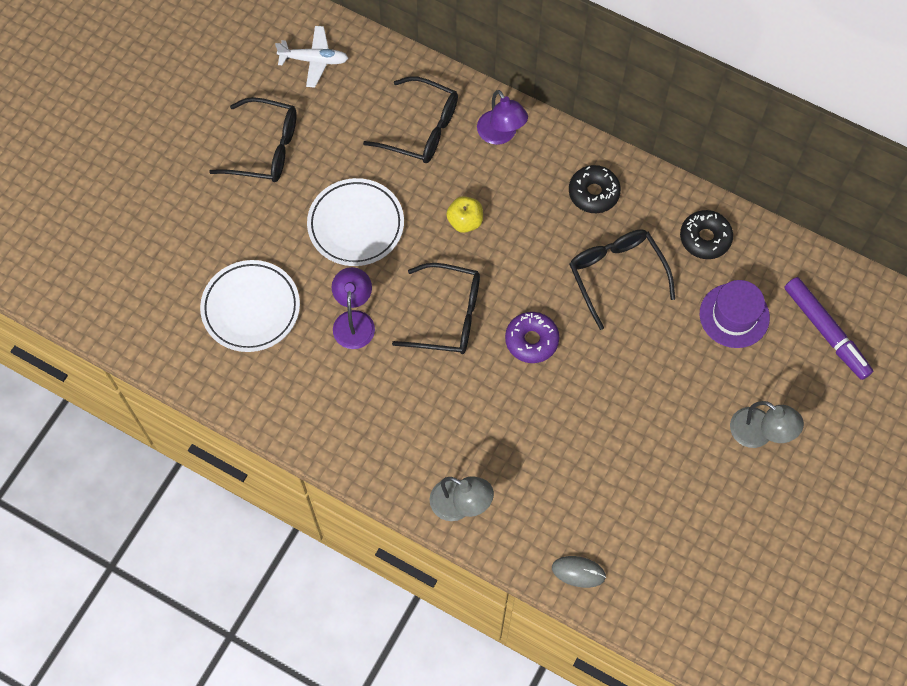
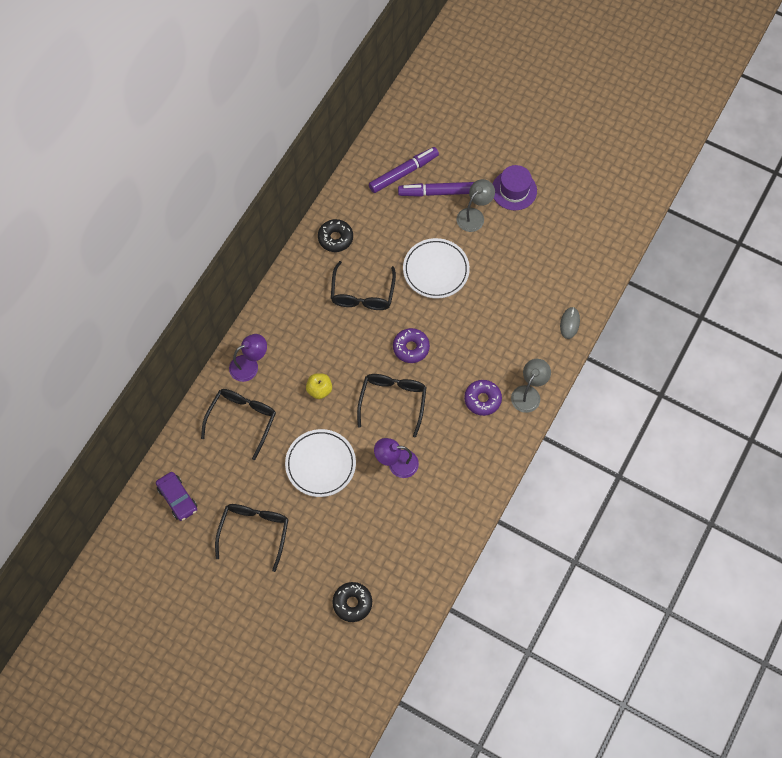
camera: 90 degrees left, 0 degrees up
white plate [200,260,300,352] -> white plate moved to [403,238,470,299]
white plane [275,26,348,88] -> purple car [156,472,197,521]
black donut [569,165,621,213] -> black donut moved to [332,582,372,622]
black glasses [569,229,675,330] -> black glasses turned 60 degrees counterclockwise [331,261,396,310]
purple hat [700,280,770,348] -> purple hat moved to [493,165,537,210]
none -> purple marker [398,182,474,197]
none -> purple donut [464,380,502,416]

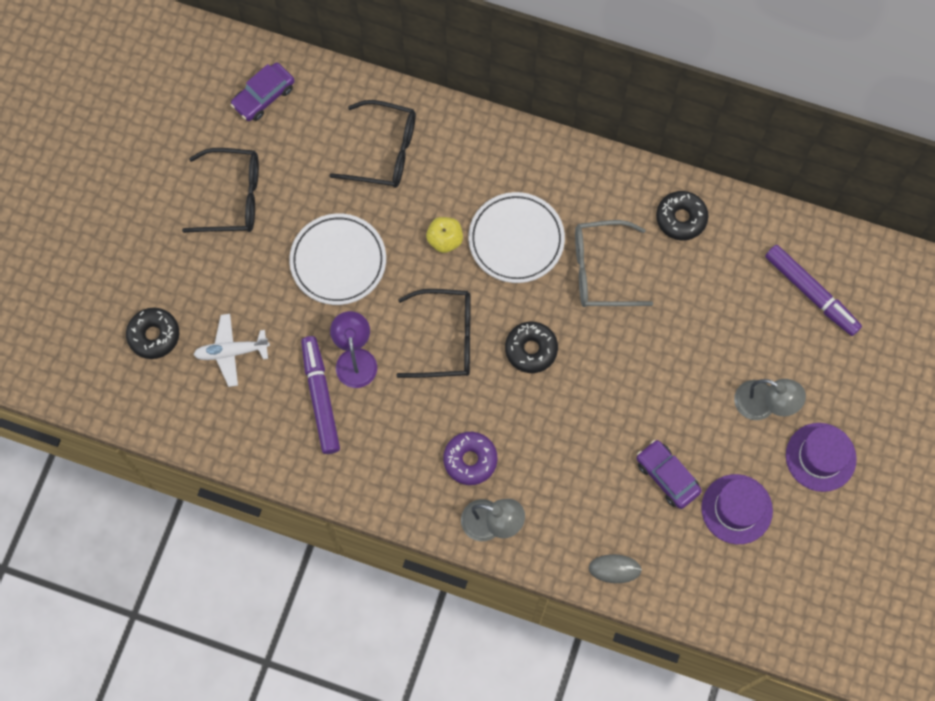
camera: 80 degrees right, 5 degrees up
purple lamp [229,334,267,382] -> none
black glasses [331,261,396,310] -> grey glasses [575,220,653,307]
purple donut [393,328,430,363] -> black donut [505,322,558,373]
purple marker [398,182,474,197] -> purple marker moved to [301,336,340,454]
white plate [403,238,470,299] -> white plate moved to [468,192,565,283]
none -> white plane [193,314,270,387]
none -> purple car [637,440,702,509]
none -> purple hat [701,474,773,544]

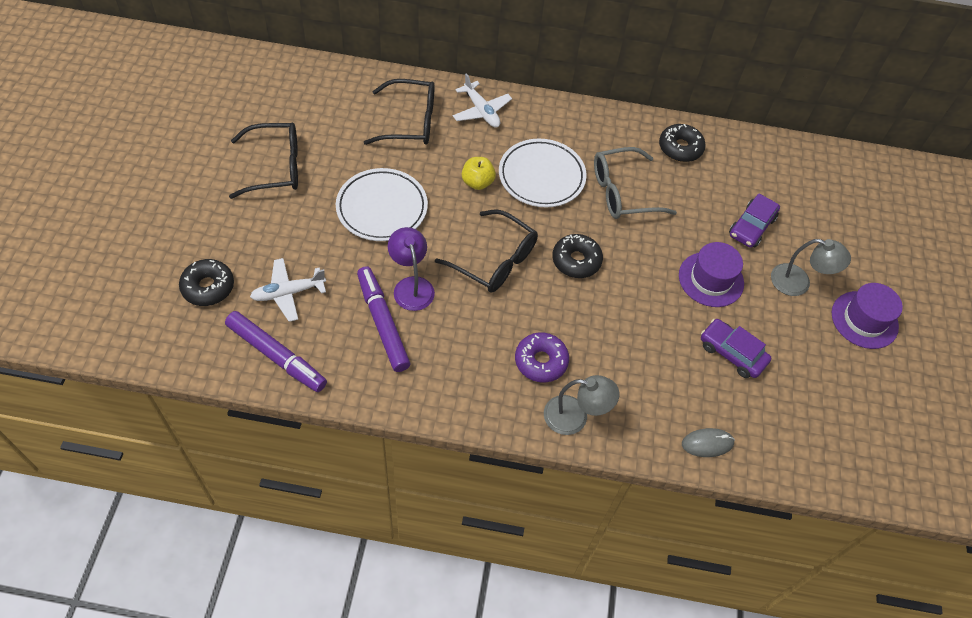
camera: 15 degrees left, 15 degrees down
purple car [230,63,295,121] -> purple car moved to [729,194,780,248]
black glasses [396,289,471,378] -> black glasses turned 45 degrees clockwise [435,209,538,293]
purple hat [701,474,773,544] -> purple hat moved to [679,242,744,307]
purple marker [765,245,862,336] -> purple marker moved to [225,311,327,392]
none -> white plane [453,73,512,128]

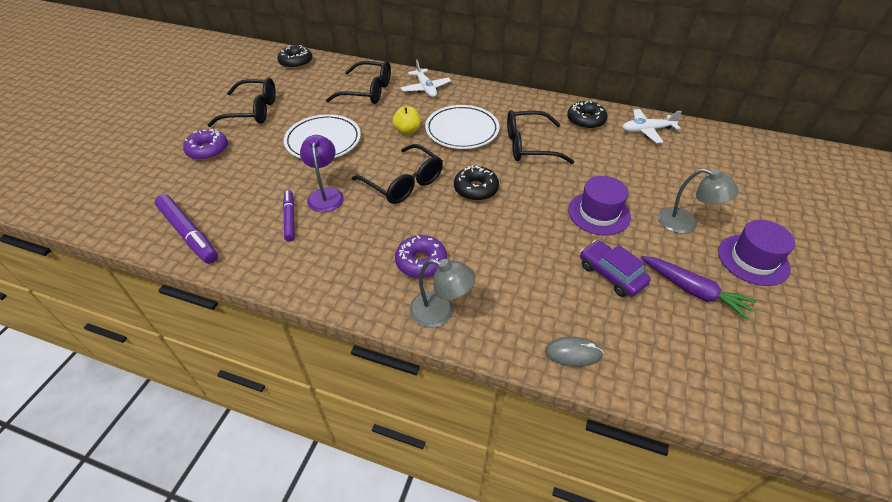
camera: 15 degrees right, 10 degrees down
black donut [179,259,234,306] -> black donut moved to [277,45,312,69]
white plane [250,258,326,322] -> white plane moved to [623,109,682,143]
purple marker [357,266,411,372] -> purple marker [283,190,295,241], size x0.62
grey glasses [594,147,677,219] -> black glasses [507,110,574,164]
purple car [729,194,780,248] -> none
none -> purple donut [183,129,228,160]
none -> purple carrot [641,256,757,320]

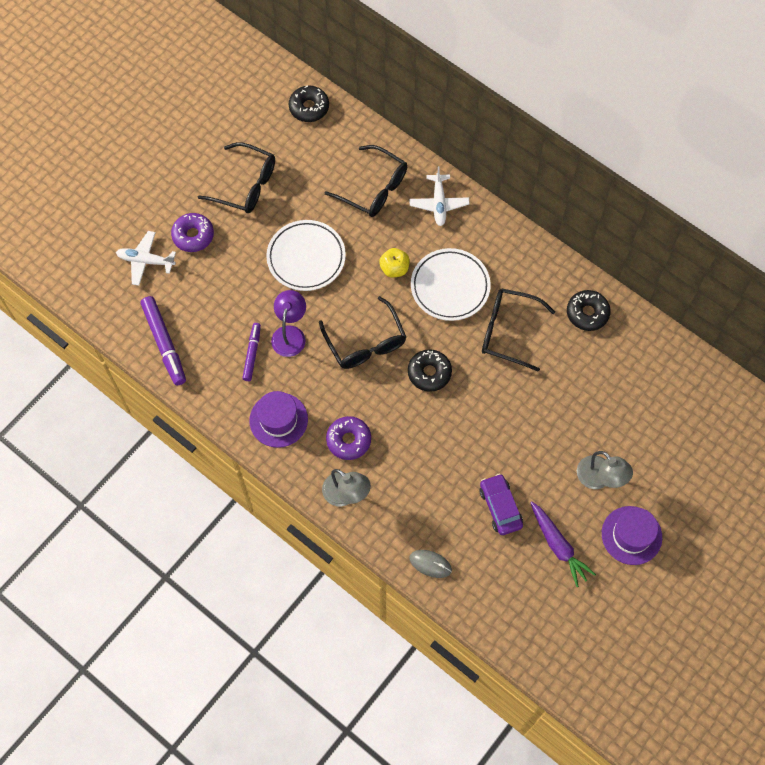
camera: 20 degrees right, 20 degrees up
purple hat [568,176,631,235] -> purple hat moved to [249,391,308,448]
white plane [623,109,682,143] -> white plane moved to [116,231,176,286]

